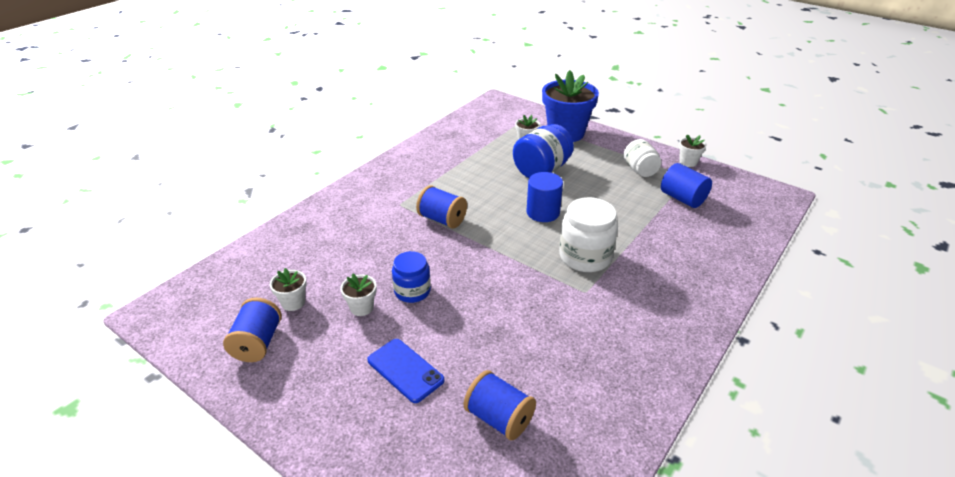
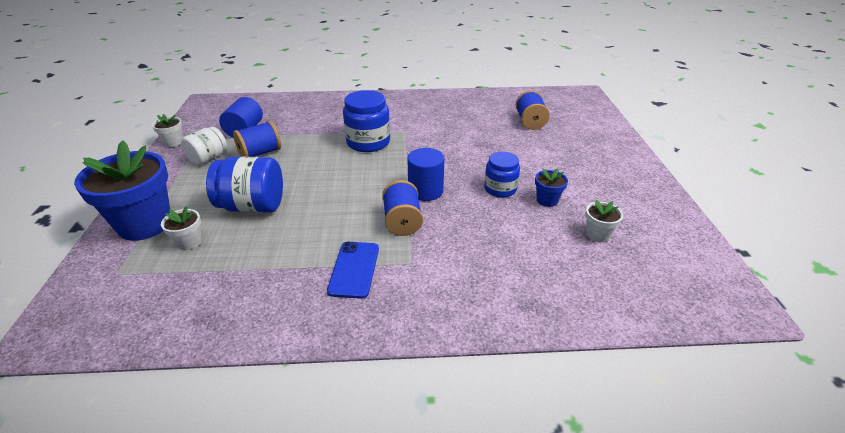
camera: 130 degrees left, 0 degrees up
blue spool [223,298,282,362] -> blue spool moved to [233,121,281,157]
white flower pot [340,273,377,316] -> blue flower pot [535,168,568,207]
blue phone [367,339,445,403] -> blue phone moved to [327,242,379,299]
blue cylinder [527,172,563,222] -> blue cylinder moved to [407,148,444,201]
white jar [559,197,618,272] -> blue jar [343,90,390,152]

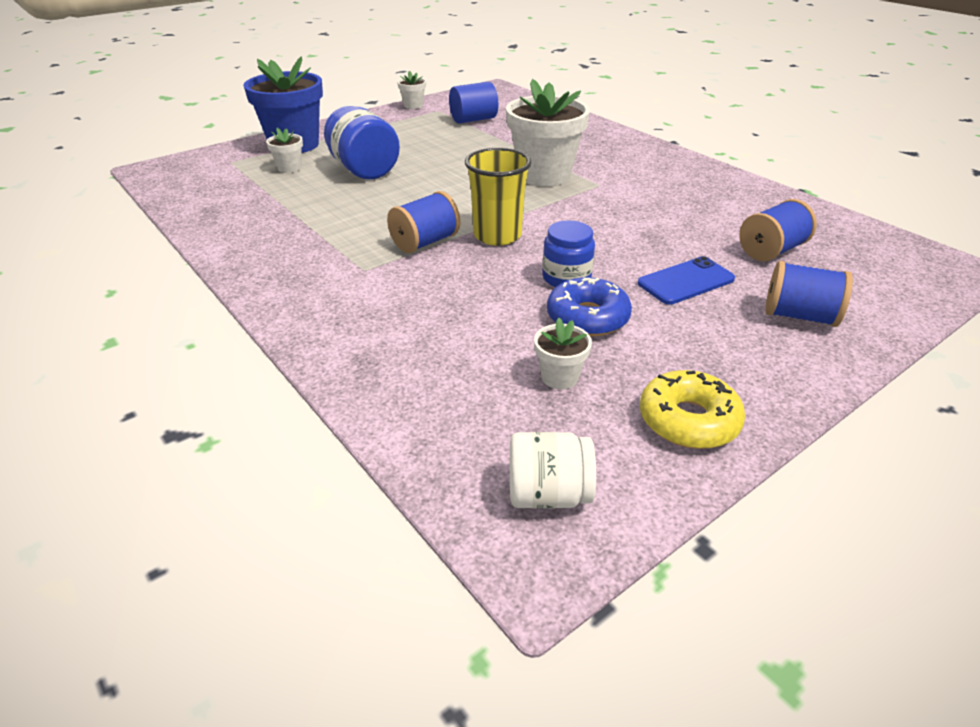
camera: 55 degrees right, 0 degrees up
white jar [181,127,227,165] -> white jar moved to [510,432,596,509]
blue spool [233,121,281,157] -> blue spool moved to [765,261,853,327]
blue phone [327,242,379,299] -> blue phone moved to [638,256,735,305]
blue jar [343,90,390,152] -> white flower pot [506,79,590,187]
blue cylinder [407,148,444,201] -> yellow cup [465,148,532,246]
blue flower pot [535,168,568,207] -> blue donut [547,277,632,336]
none -> yellow donut [640,370,745,449]

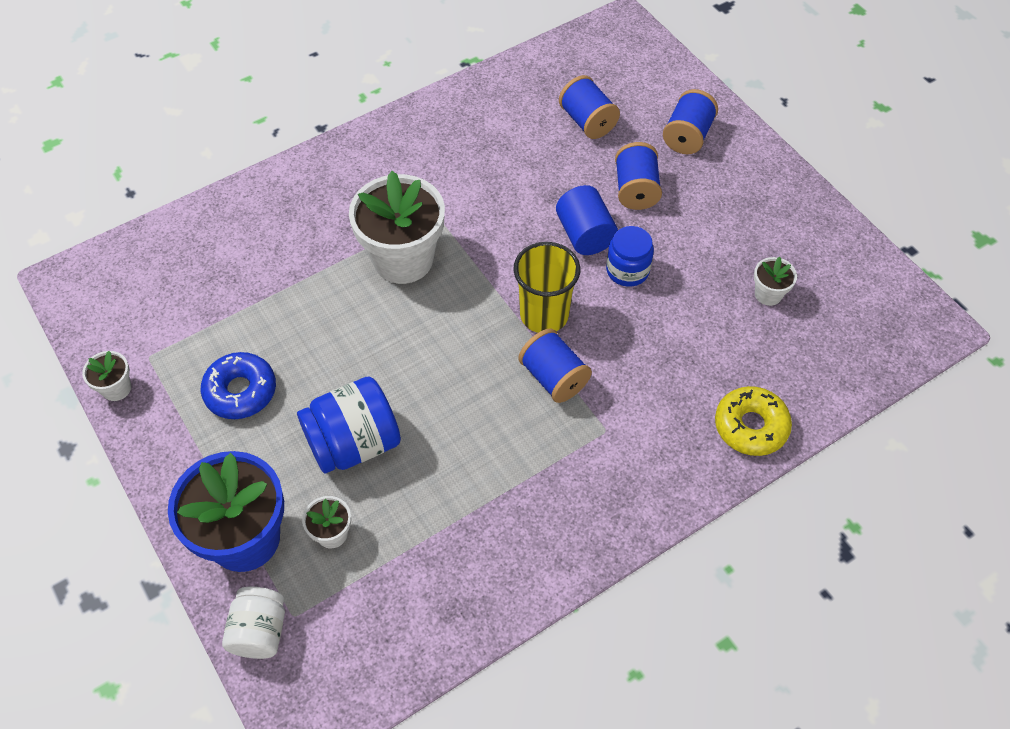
camera: 85 degrees left, 20 degrees up
blue cylinder [449,82,498,124] -> blue cylinder moved to [556,185,618,255]
white jar [510,432,596,509] -> white jar moved to [222,587,285,659]
blue donut [547,277,632,336] -> blue donut moved to [201,352,276,419]
blue phone [638,256,735,305] -> blue spool [615,142,662,210]
yellow donut [640,370,745,449] -> yellow donut moved to [715,386,792,456]

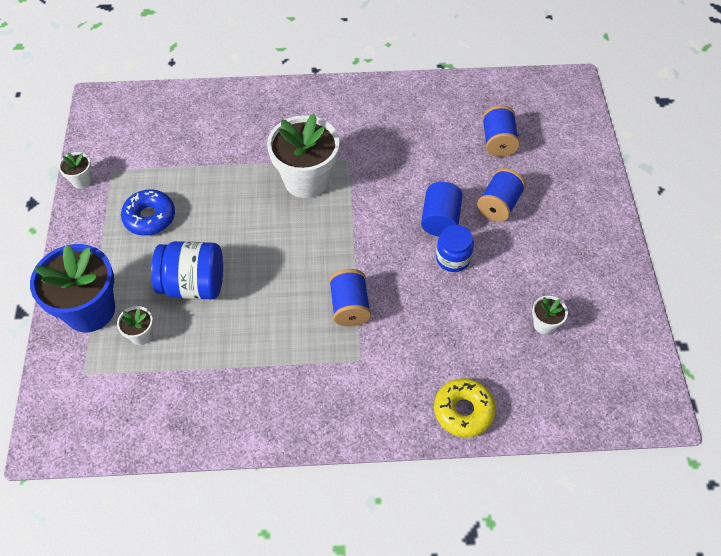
camera: 30 degrees right, 0 degrees up
white jar [222,587,285,659] -> none
yellow cup [514,242,580,333] -> none
blue spool [663,89,718,154] -> none

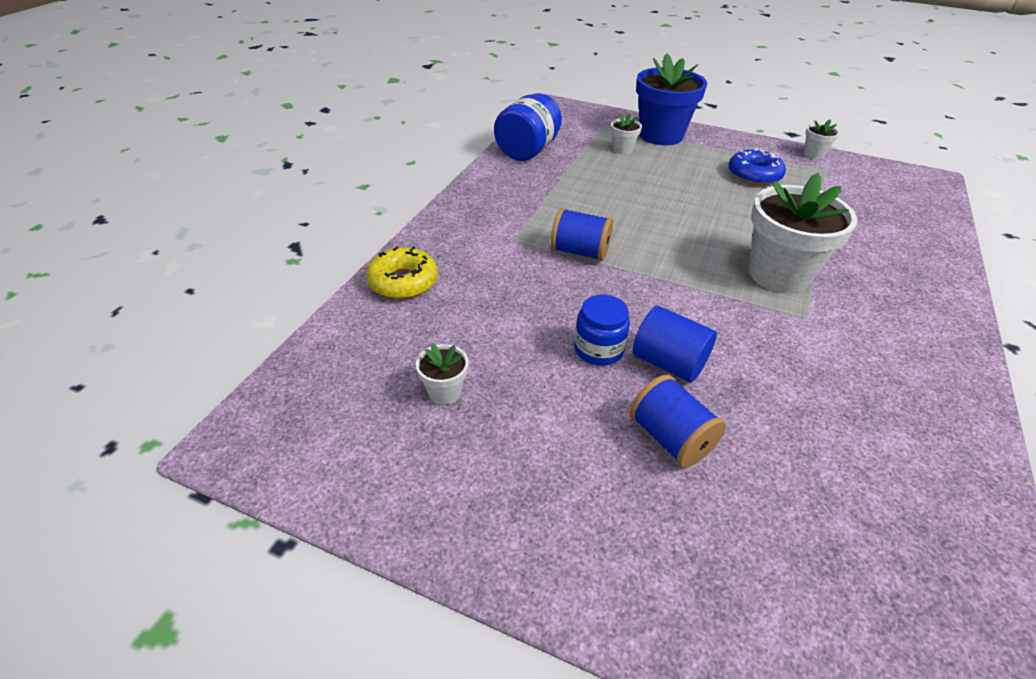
camera: 115 degrees right, 15 degrees down
blue jar [151,241,223,299] -> blue jar moved to [494,93,562,161]
blue spool [482,105,520,157] -> none

